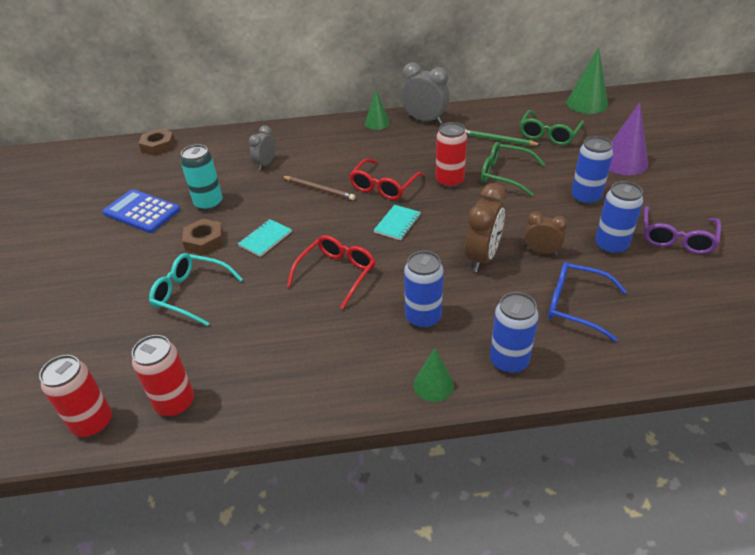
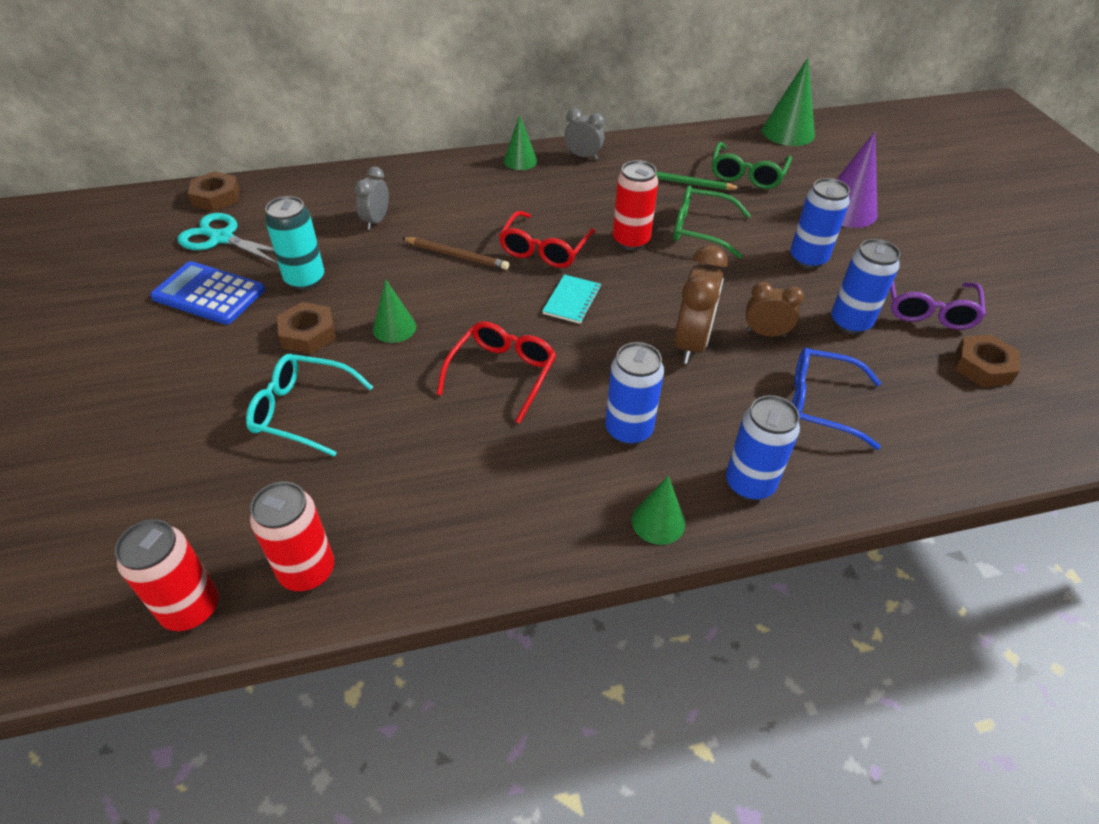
camera: 10 degrees left, 5 degrees up
turquoise notebook [238,219,292,257] -> green cone [373,279,416,343]
grey clock [401,62,449,124] -> grey clock [564,109,604,160], size x0.62
none -> turquoise scissors [177,213,278,264]
none -> brown nut [955,335,1020,387]

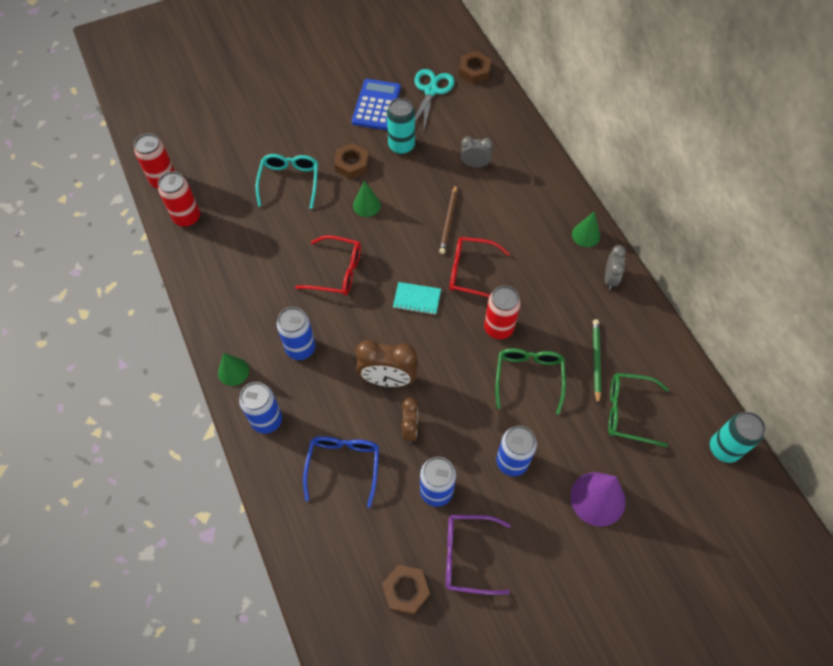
camera: 80 degrees right, 15 degrees up
green cone [762,58,815,146] -> turquoise can [710,412,766,463]

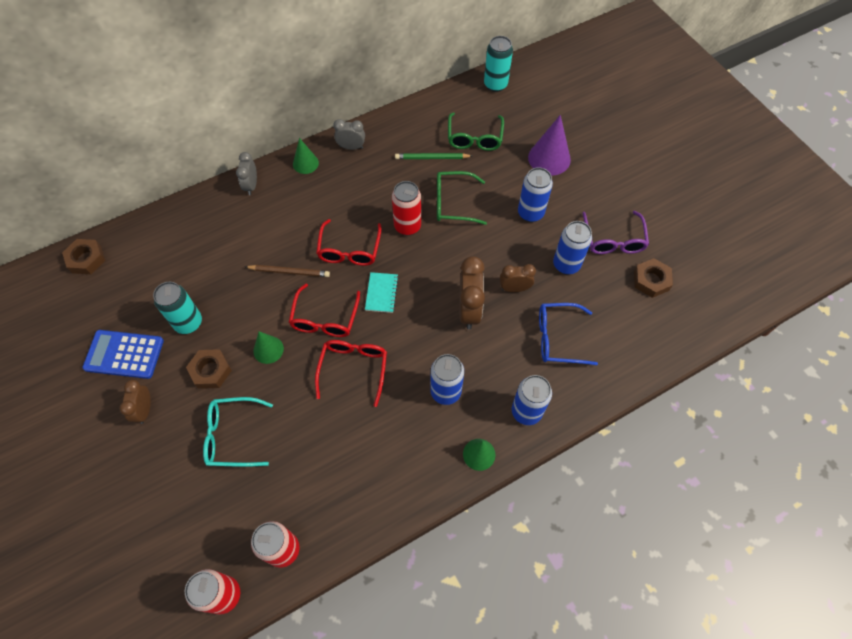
camera: 95 degrees left, 0 degrees up
turquoise scissors [414,69,455,130] -> none
grey clock [460,136,493,167] -> grey clock moved to [236,152,257,195]
none -> brown clock [119,380,151,424]
none -> red glasses [288,284,360,337]

